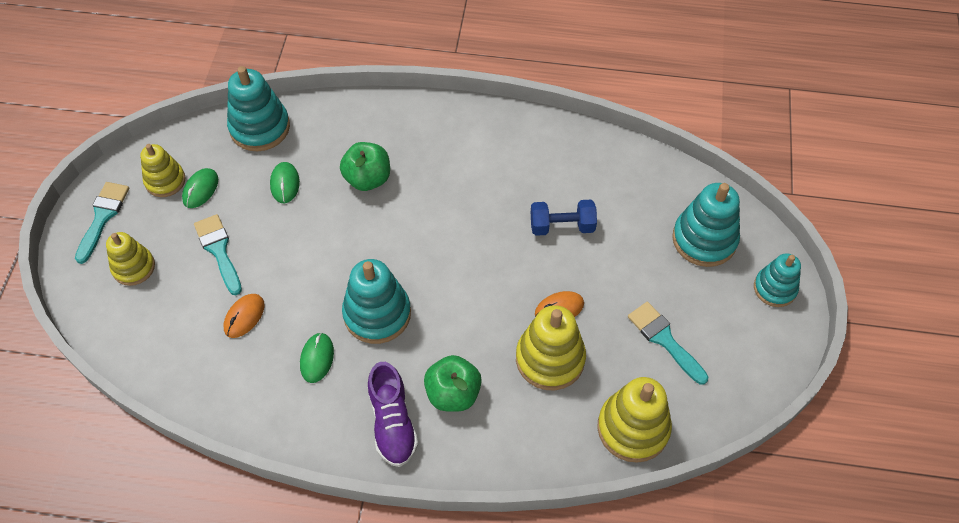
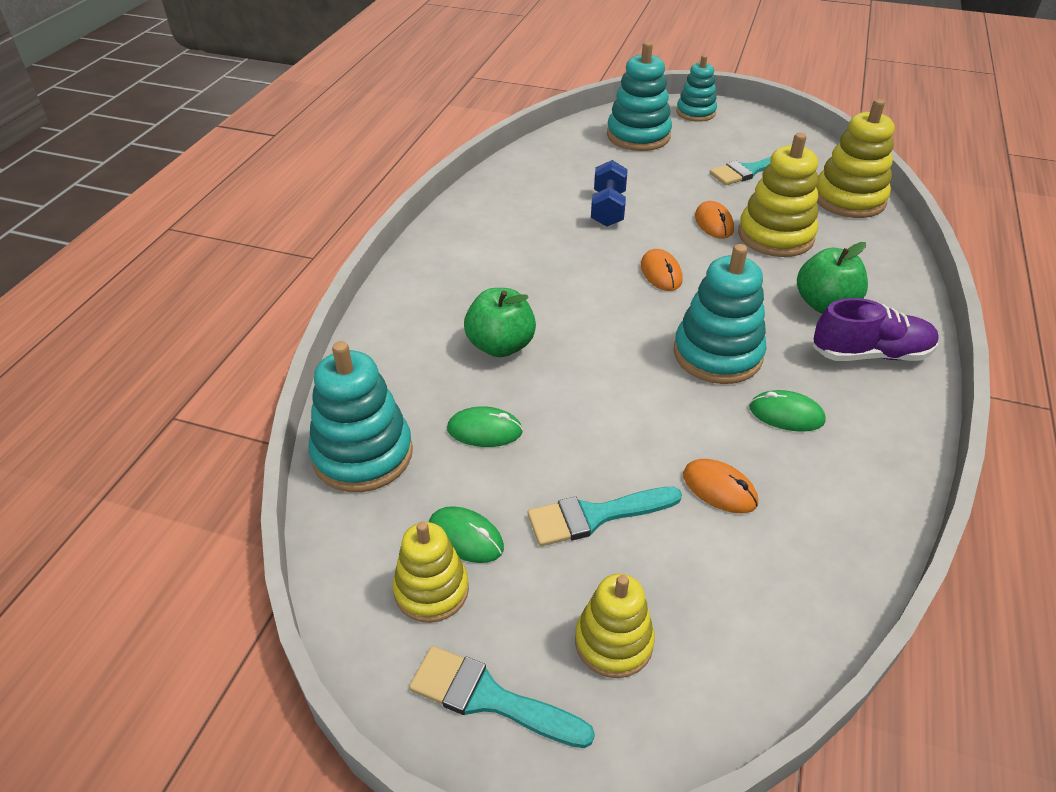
camera: 80 degrees left, 15 degrees down
none -> orange mouse [641,249,682,291]

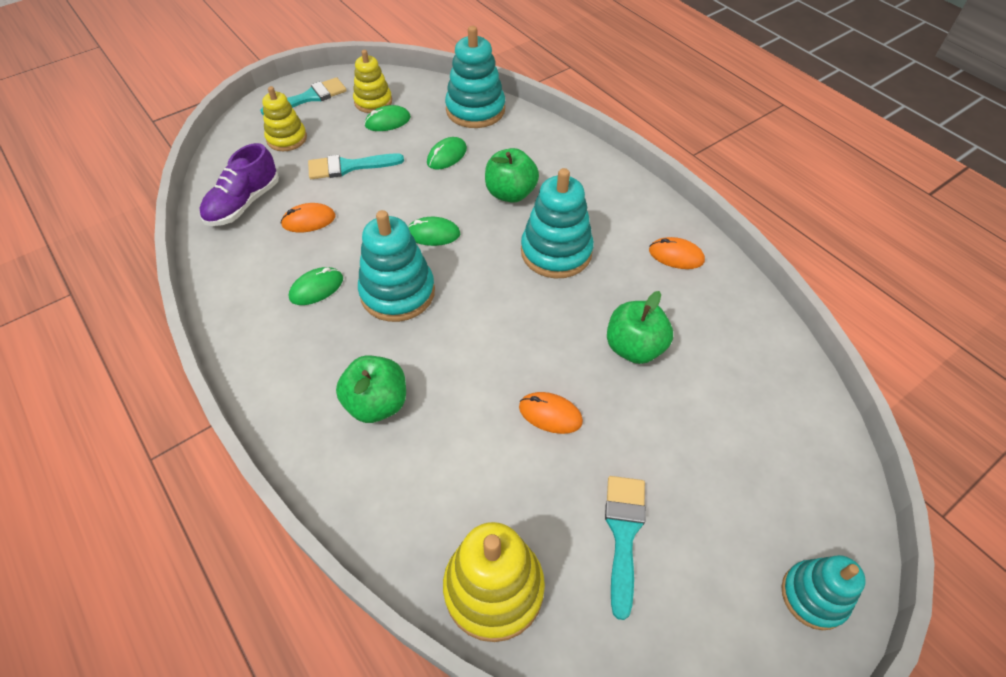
camera: 125 degrees right, 10 degrees up
turquoise brush [528,487,682,546] -> turquoise brush turned 120 degrees counterclockwise [308,153,404,179]
blue dumbbell [591,160,628,227] -> green apple [607,291,673,364]
turquoise stacking toy [607,41,672,151] -> turquoise stacking toy moved to [521,168,594,279]
orange mouse [641,249,682,291] -> orange mouse moved to [649,237,705,269]
yellow stacking toy [738,133,818,257] -> none
purple shoe [813,298,939,361] -> purple shoe moved to [200,143,279,226]
none -> green mouse [408,217,460,246]

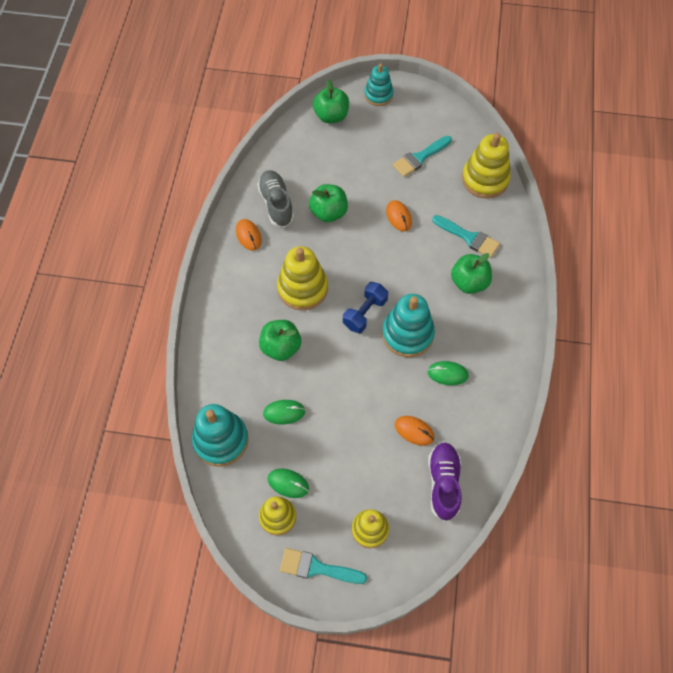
camera: 135 degrees left, 10 degrees up
purple shoe [200,143,279,226] -> purple shoe turned 75 degrees counterclockwise [428,442,462,521]
turquoise brush [308,153,404,179] -> turquoise brush moved to [432,215,500,258]
green mouse [408,217,460,246] -> none
turquoise stacking toy [521,168,594,279] -> yellow stacking toy [277,246,328,310]
none -> grey shoe [257,170,294,227]
none -> green apple [313,79,349,123]
none -> blue dumbbell [343,282,388,333]

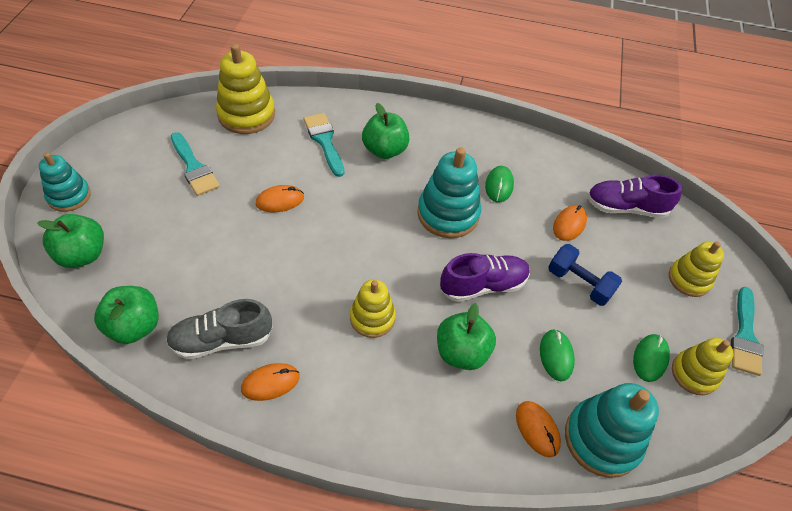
camera: 90 degrees left, 10 degrees down
yellow stacking toy [277,246,328,310] -> yellow stacking toy [350,279,396,338], size x0.65
green apple [309,184,348,222] -> green apple moved to [94,286,159,344]
blue dumbbell [343,282,388,333] -> blue dumbbell moved to [548,244,622,306]
turquoise brush [432,215,500,258] -> turquoise brush turned 60 degrees counterclockwise [303,113,344,177]
none -> purple shoe [440,253,530,302]
none -> orange mouse [516,401,561,457]

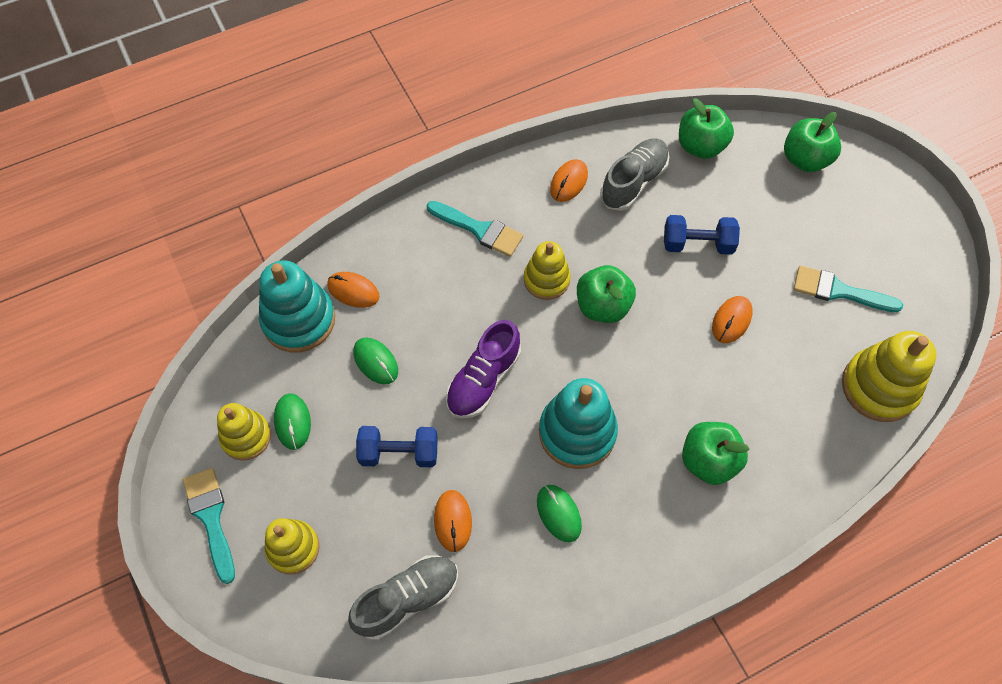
camera: 145 degrees right, 10 degrees up
turquoise stacking toy [39,152,91,212] -> none
turquoise brush [303,113,344,177] -> turquoise brush moved to [427,201,523,257]
green apple [437,303,496,370] -> green apple moved to [577,265,636,323]
purple shoe [587,175,682,218] -> grey shoe [348,555,458,640]
none -> blue dumbbell [664,215,740,255]

